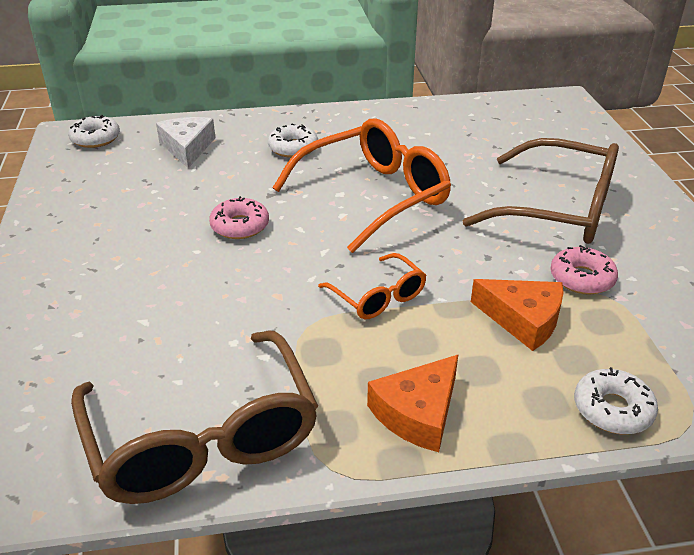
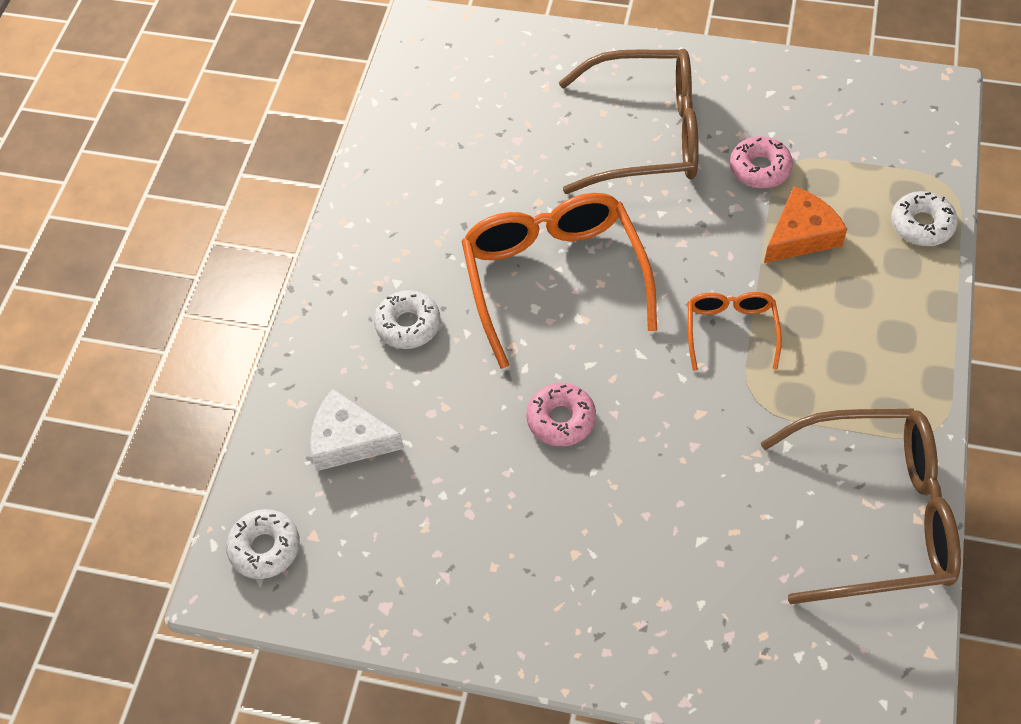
camera: 65 degrees left, 20 degrees up
orange glasses [318,253,427,319] -> orange glasses turned 75 degrees counterclockwise [688,292,782,371]
orange cheese [367,355,458,452] -> none
brown glasses [463,138,619,244] -> brown glasses turned 45 degrees clockwise [559,49,699,194]

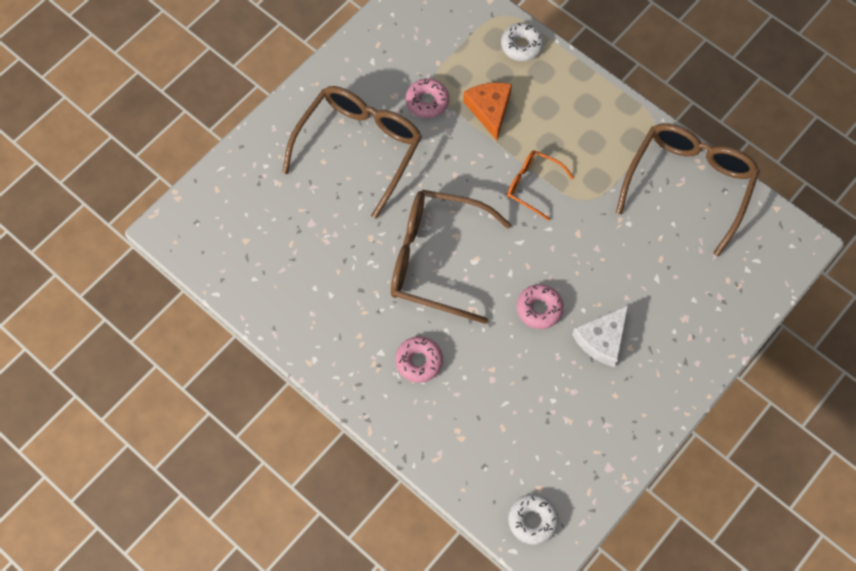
camera: 65 degrees left, 10 degrees up
white cheese [310,389,404,471] -> white cheese moved to [572,305,628,367]
white donut [374,290,441,349] -> pink donut [395,337,443,383]
orange glasses [462,193,657,369] -> brown glasses [391,190,512,324]

